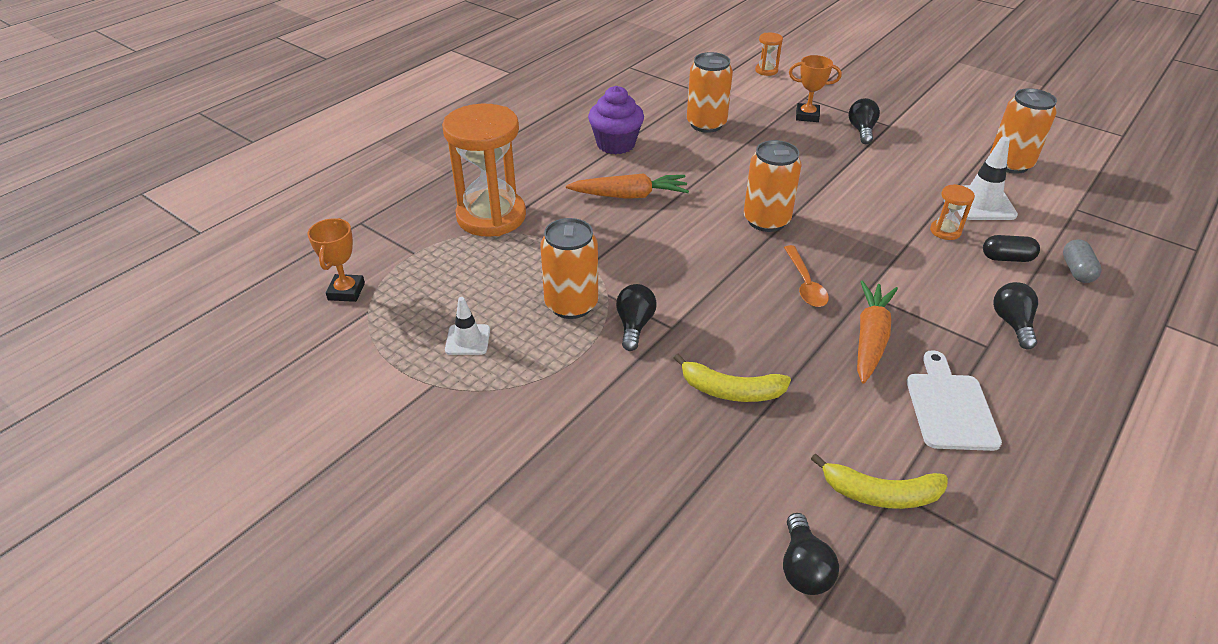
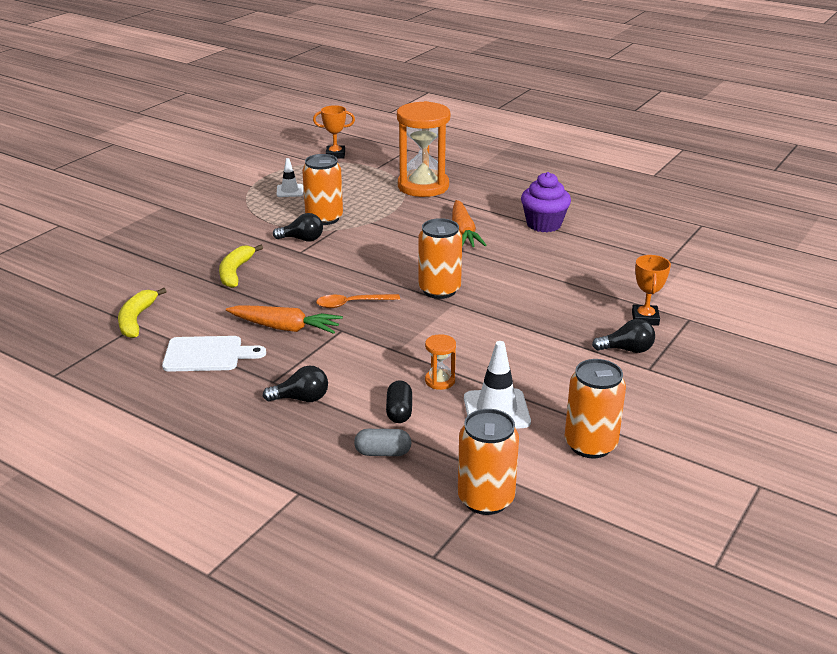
camera: 85 degrees right, 10 degrees down
orange can [687,52,733,133] -> orange can moved to [458,409,519,515]
orange hourglass [755,33,783,76] -> none
black light bulb [783,513,839,595] -> none

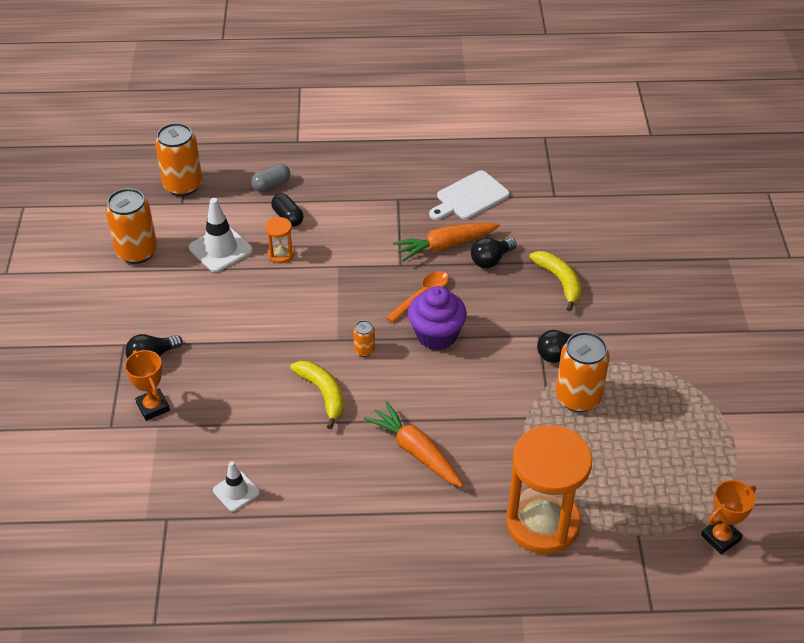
camera: 145 degrees right, 15 degrees up
yellow banana [118,288,167,338] -> yellow banana moved to [290,361,344,429]
black light bulb [263,366,328,402] -> black light bulb moved to [471,238,517,268]
white traffic cone [277,158,303,197] -> white traffic cone moved to [213,461,260,512]
orange can [418,218,462,299] -> orange can [353,320,375,357], size x0.47
purple cupcake [521,172,571,232] -> purple cupcake moved to [408,286,467,350]

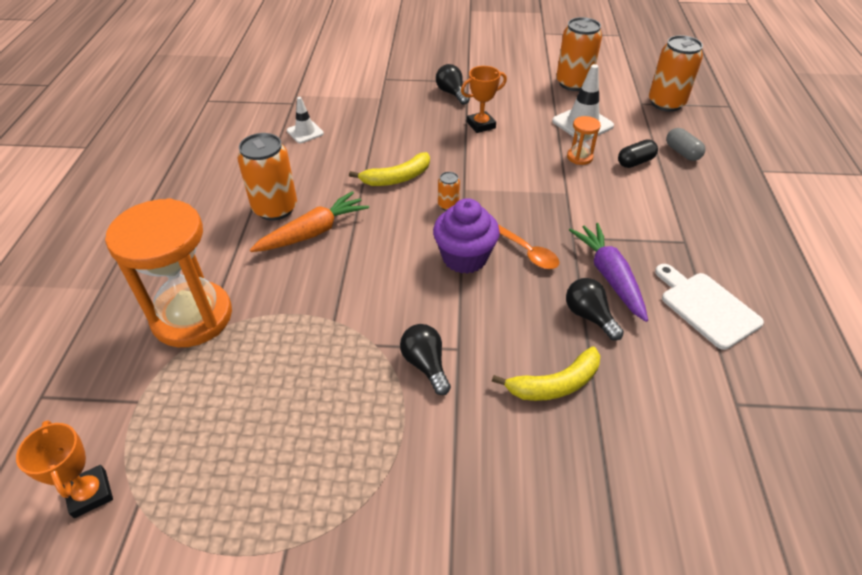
camera: 95 degrees right, 0 degrees up
orange trophy [125,350,170,421] -> orange trophy moved to [461,66,507,133]
orange carrot [393,223,500,262] -> purple carrot [569,223,648,322]
orange can [556,332,610,412] -> orange can moved to [238,133,297,220]

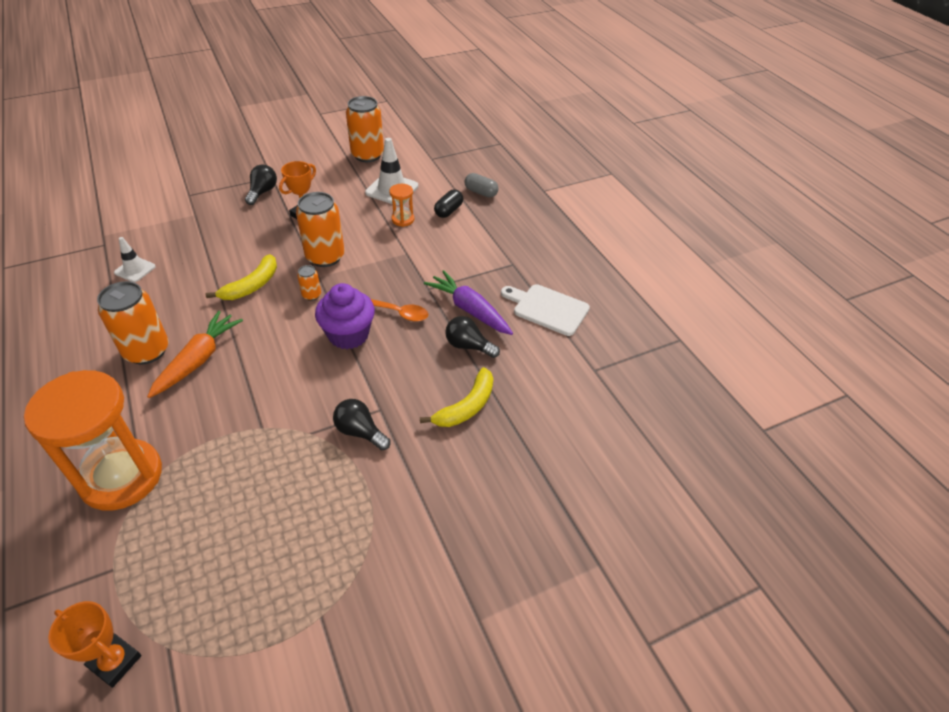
camera: 30 degrees left, 0 degrees up
black light bulb [436,64,470,105] -> black light bulb turned 75 degrees clockwise [245,164,277,205]
orange can [649,35,703,112] -> orange can moved to [296,192,344,267]

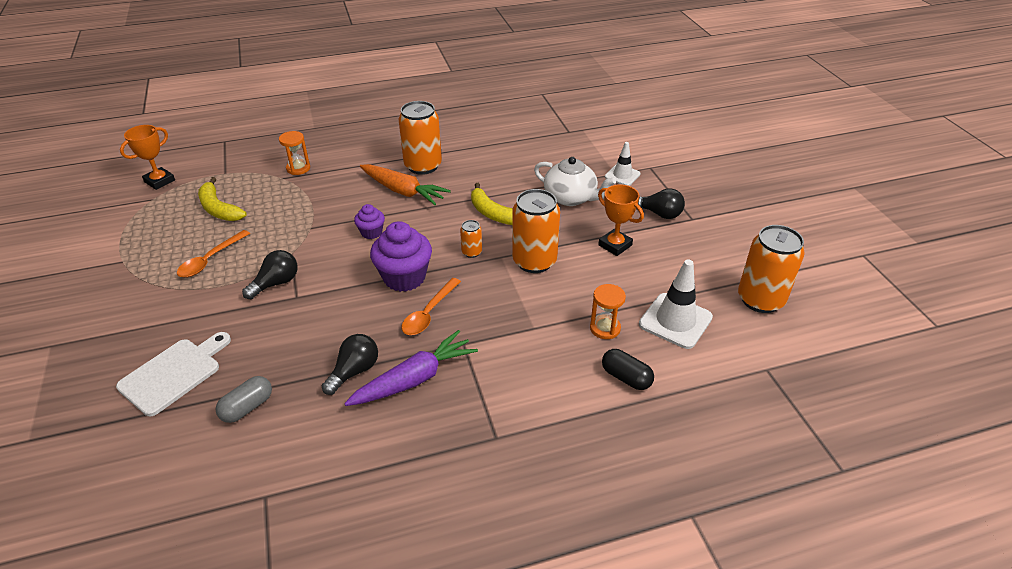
camera: 100 degrees right, 5 degrees down
orange hourglass [24,370,162,511] -> orange hourglass [279,131,310,175], size x0.42
white traffic cone [114,237,156,282] -> white traffic cone moved to [605,142,641,186]
yellow banana [420,367,493,427] -> yellow banana moved to [198,177,247,221]
grey capsule [464,173,499,198] -> grey capsule moved to [216,376,272,423]
white cutting board [501,284,590,336] -> white cutting board moved to [116,332,231,416]
none -> orange spoon [177,230,250,278]
none -> purple cupcake [354,204,385,239]
none -> white teapot [534,157,616,206]

